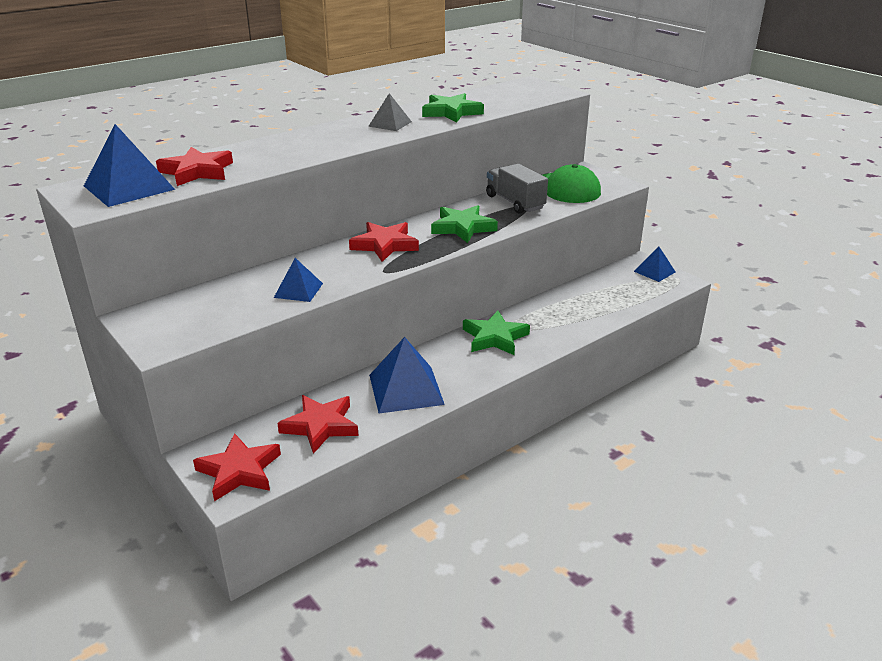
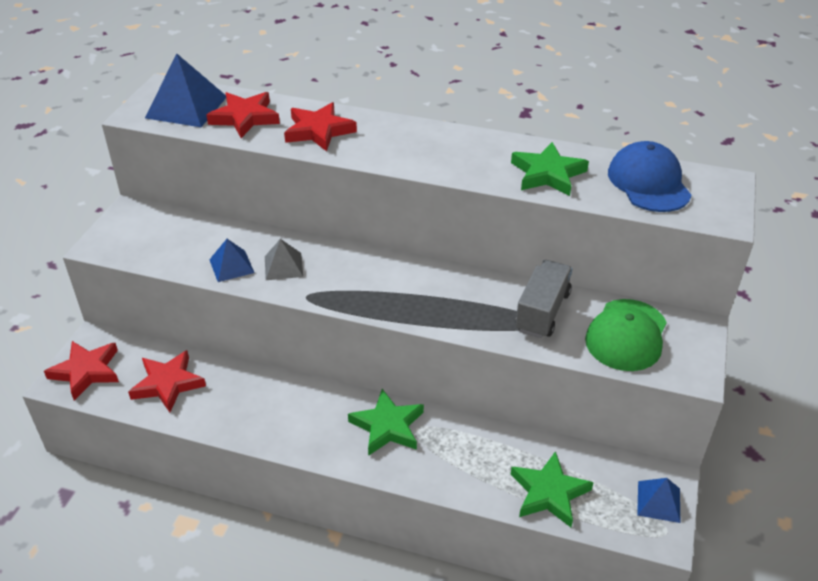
camera: 55 degrees right, 10 degrees up
red star [349,222,419,262] -> red star moved to [284,102,357,151]
grey pyramid [368,93,412,131] -> grey pyramid moved to [265,239,303,280]
blue pyramid [369,337,445,413] -> none
green star [431,205,498,243] -> green star moved to [511,451,594,527]
none -> blue cap [608,141,691,212]

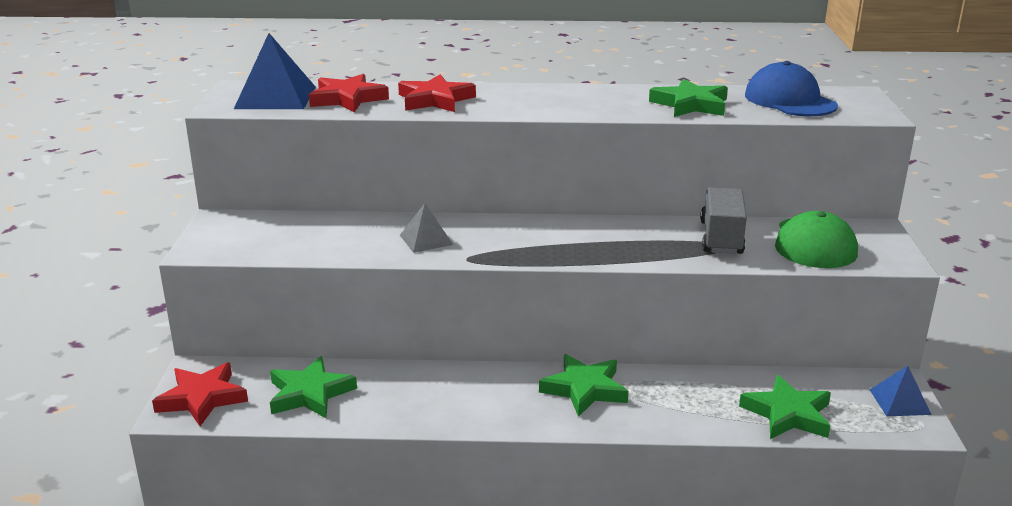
camera: 15 degrees left, 15 degrees down
red star [128,350,206,413] -> green star [270,356,357,419]
blue pyramid [209,239,254,282] -> none

